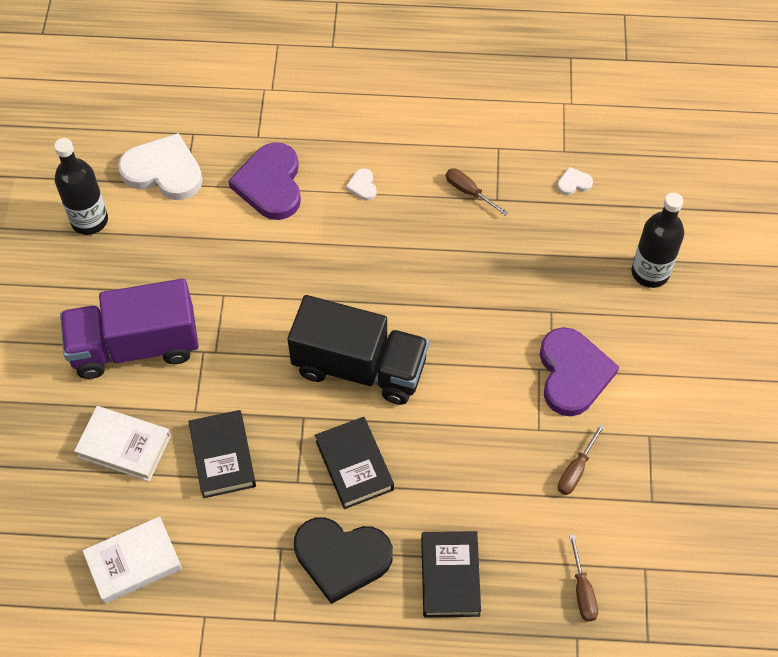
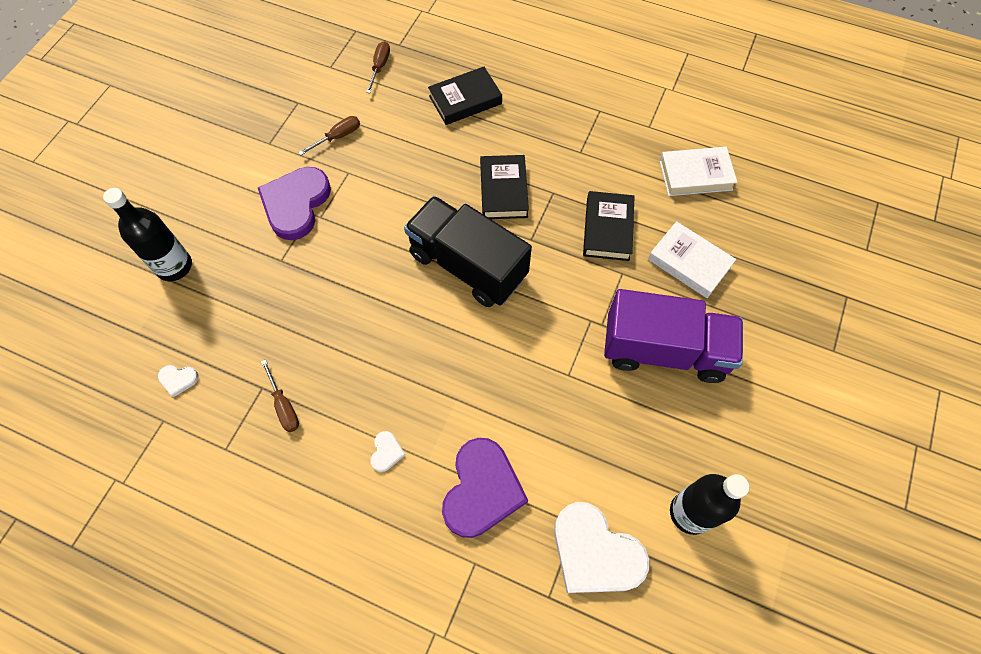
camera: 160 degrees left, 5 degrees up
black heart [294,517,393,604] -> none
black book [421,531,481,617] -> black book turned 45 degrees clockwise [428,67,502,125]

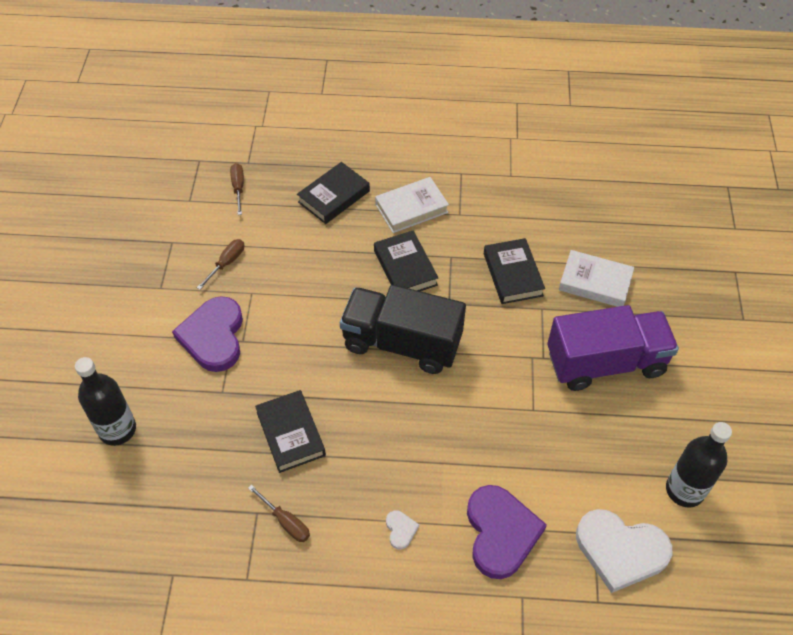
camera: 20 degrees left, 10 degrees down
white heart [158,365,199,397] -> none
white book [659,147,738,196] -> white book moved to [375,177,449,233]
none -> black book [255,390,326,473]

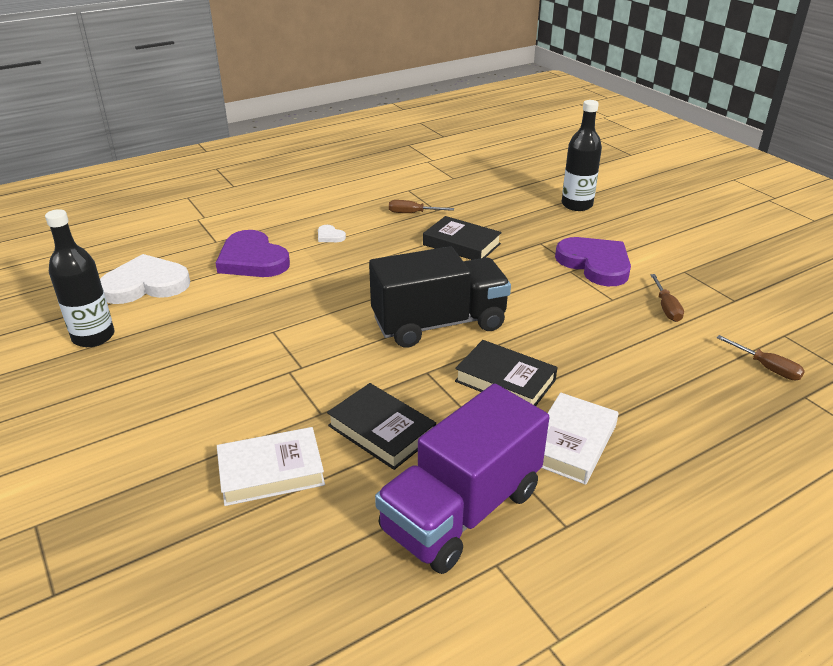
camera: 145 degrees right, 20 degrees down
black book [297,162,370,224] -> none
purple truck [547,305,679,391] -> purple truck moved to [375,383,549,574]

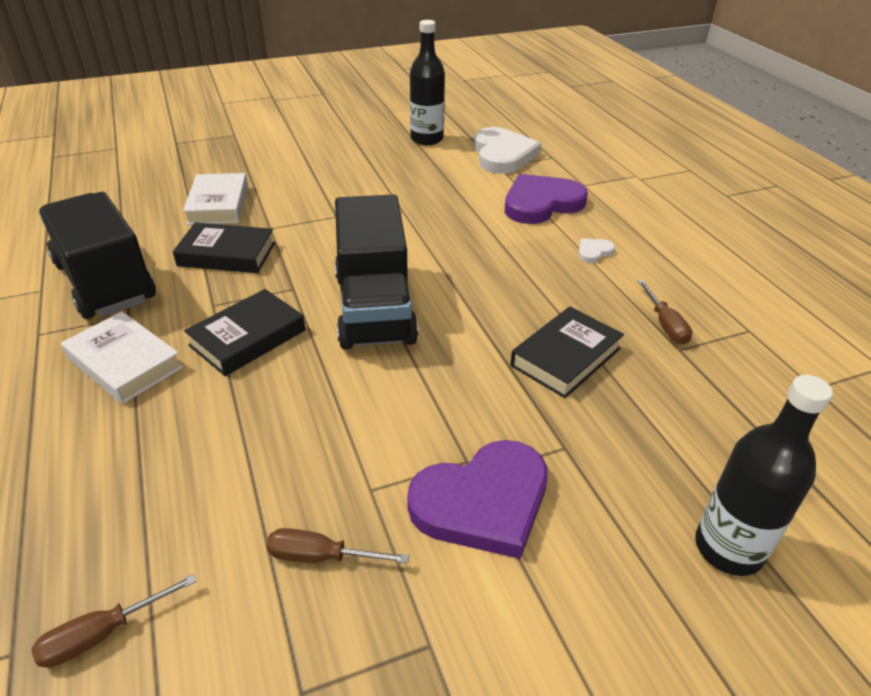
camera: 100 degrees right, 5 degrees up
black book [327,383,436,470] -> black book turned 45 degrees clockwise [173,222,275,273]
purple truck [375,383,549,574] -> black truck [39,192,156,319]
brown screwdriver [389,200,454,213] -> brown screwdriver turned 150 degrees clockwise [638,280,692,344]

